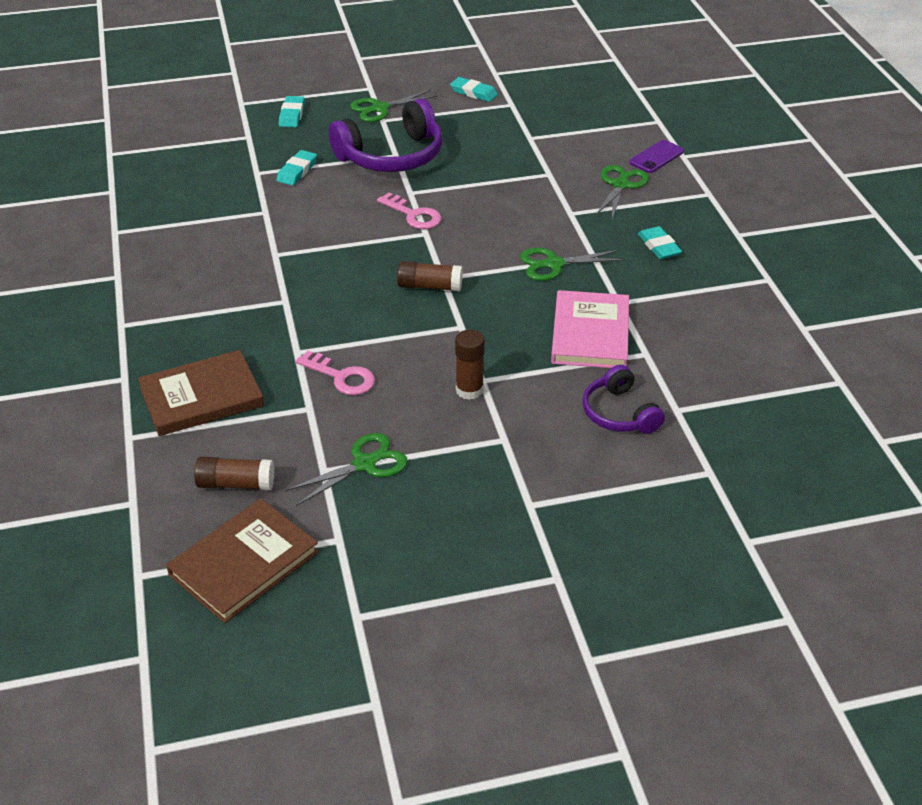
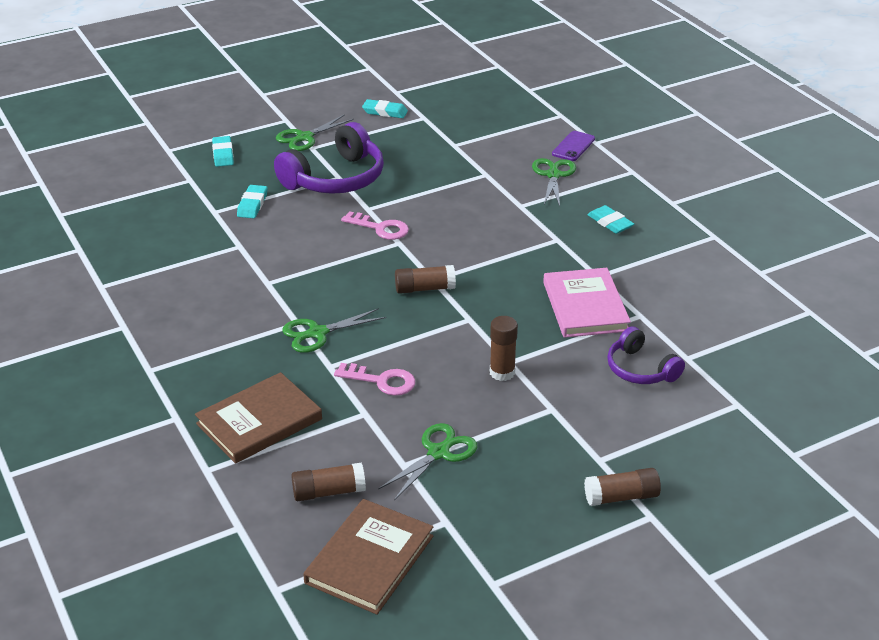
camera: 15 degrees left, 5 degrees down
green scissors [520,248,625,281] -> green scissors moved to [282,308,386,353]
none -> brown glue stick [584,468,661,506]

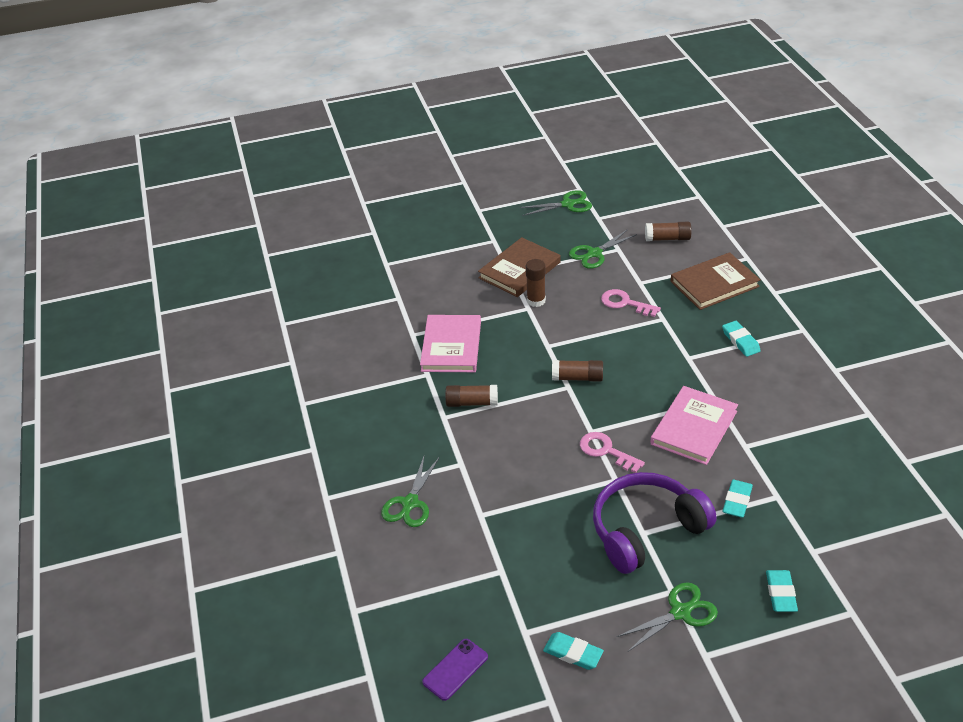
camera: 165 degrees left, 5 degrees up
green scissors [282,308,386,353] -> green scissors moved to [519,190,592,216]
brown book [303,499,433,615] -> brown book moved to [478,237,561,297]
purple phone [552,131,595,161] -> purple phone moved to [422,639,488,701]
brown glue stick [584,468,661,506] -> brown glue stick moved to [445,385,498,407]
turquoise eraser [588,205,634,234] -> turquoise eraser moved to [722,321,761,357]
purple headphones [607,326,685,384] -> none
none -> pink book [650,386,738,465]

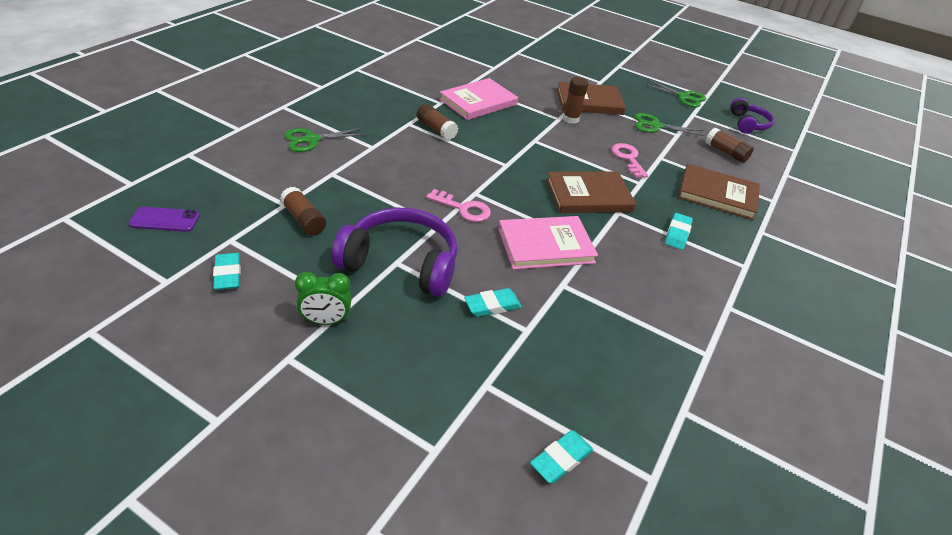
camera: 40 degrees right, 0 degrees up
brown glue stick [552,360,603,382] -> brown glue stick moved to [280,187,326,235]
pink key [580,432,645,473] -> pink key turned 120 degrees clockwise [426,189,491,222]
green scissors [617,582,718,652] -> green clock [295,272,352,325]
turquoise eraser [766,570,798,612] -> turquoise eraser moved to [530,430,593,483]
none -> brown book [546,171,636,213]
none -> purple headphones [730,98,774,134]

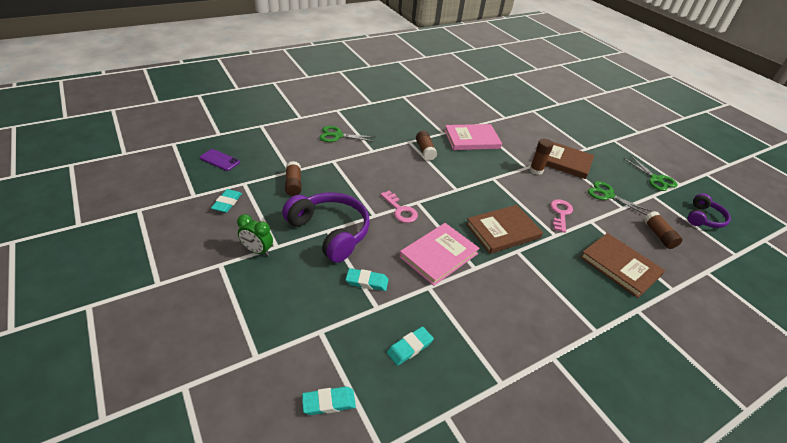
camera: 30 degrees right, 0 degrees up
pink book [498,216,598,270] -> pink book turned 60 degrees counterclockwise [399,223,480,286]
brown book [546,171,636,213] -> brown book turned 45 degrees counterclockwise [466,205,543,254]
turquoise eraser [665,213,693,250] -> turquoise eraser moved to [387,326,434,366]

